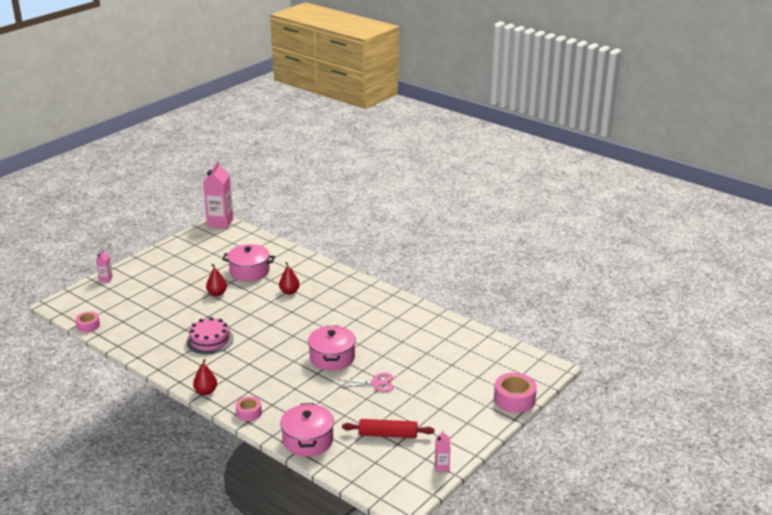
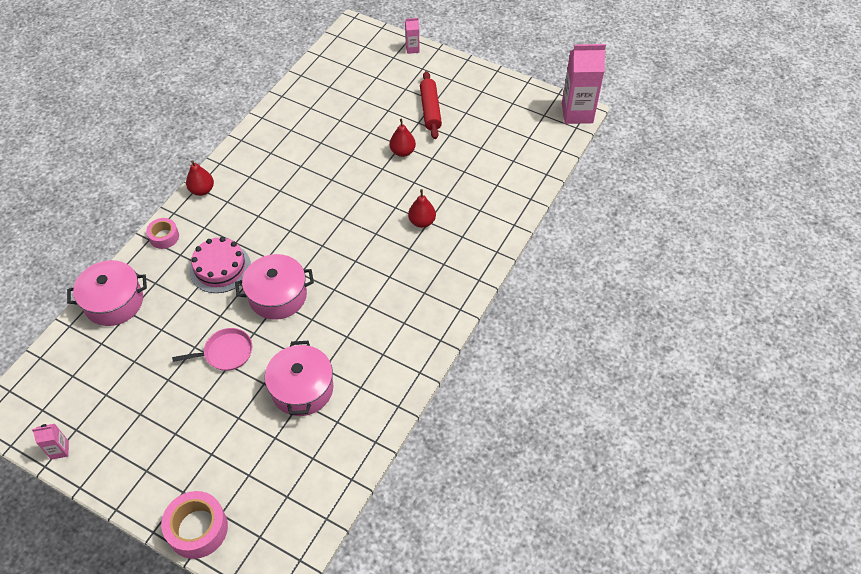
camera: 80 degrees right, 25 degrees up
pink tape [75,312,100,333] -> none
pink cake [186,317,234,354] -> pink cake moved to [189,237,251,293]
pink pot [222,244,275,282] -> pink pot moved to [265,341,334,416]
pink scissors [337,373,394,392] -> pink pan [172,328,253,371]
red rolling pin [342,419,435,438] -> red rolling pin moved to [420,71,442,139]

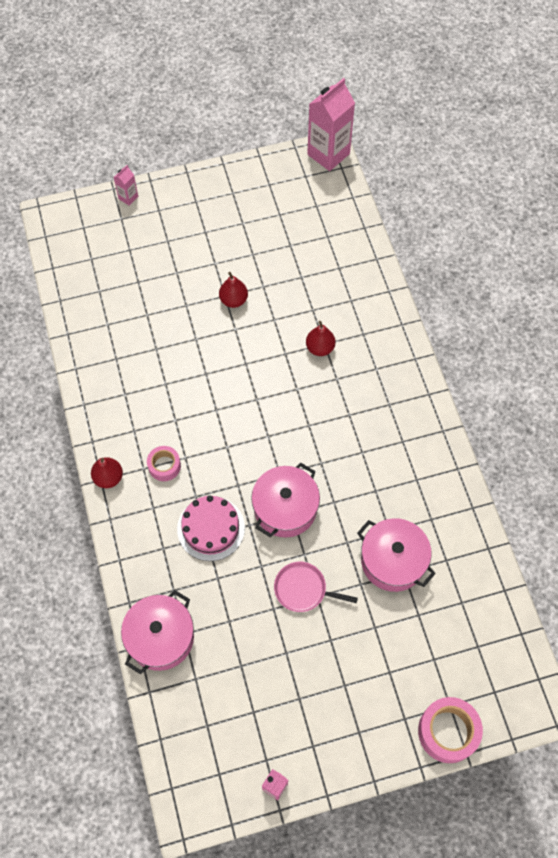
camera: 45 degrees left, 10 degrees up
pink tape [146,218,179,249] -> pink tape moved to [147,446,181,481]
pink pan [172,328,253,371] -> pink pan turned 105 degrees counterclockwise [274,562,358,612]
red rolling pin [420,71,442,139] -> none

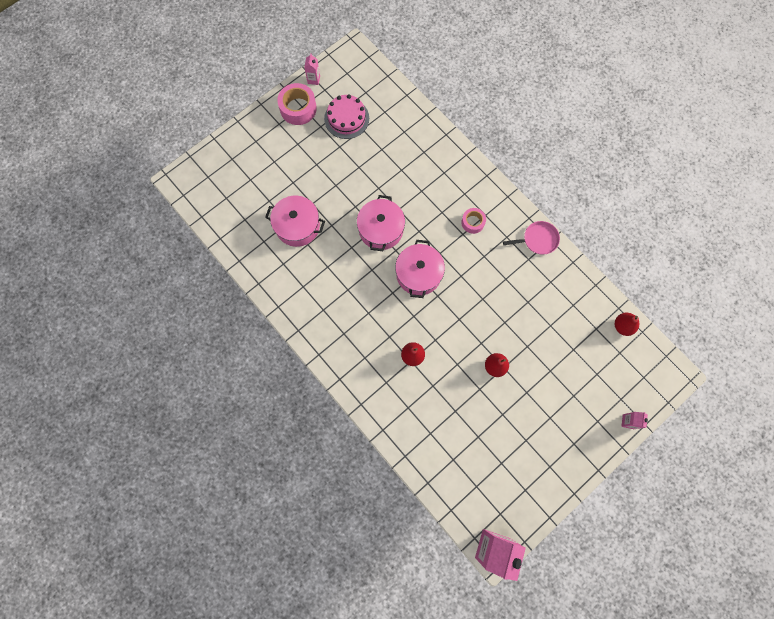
camera: 155 degrees right, 10 degrees up
red pear [91,457,123,488] -> red pear moved to [615,313,639,336]
pink pot [121,590,194,674] -> pink pot moved to [395,240,445,298]
pink cake [177,496,245,561] -> pink cake moved to [324,94,369,139]
pink pan [274,562,358,612] -> pink pan moved to [503,221,560,255]
pink tape [418,697,483,763] -> pink tape moved to [277,83,317,125]

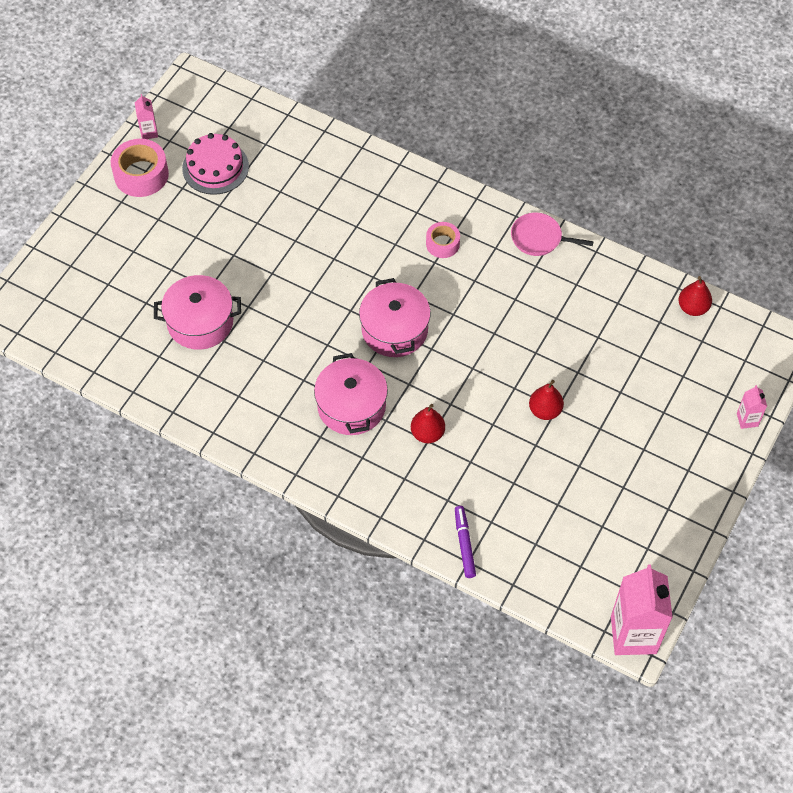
camera: 20 degrees left, 15 degrees down
pink pot [357,195,405,251] -> pink pot moved to [314,353,388,435]
pink pan [503,221,560,255] -> pink pan turned 135 degrees counterclockwise [511,213,594,256]
none -> purple marker [455,506,476,578]

